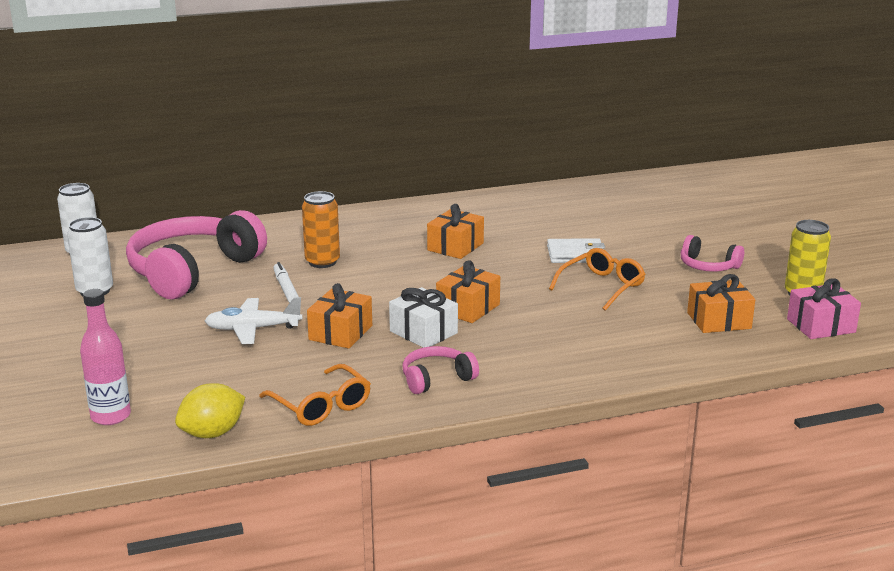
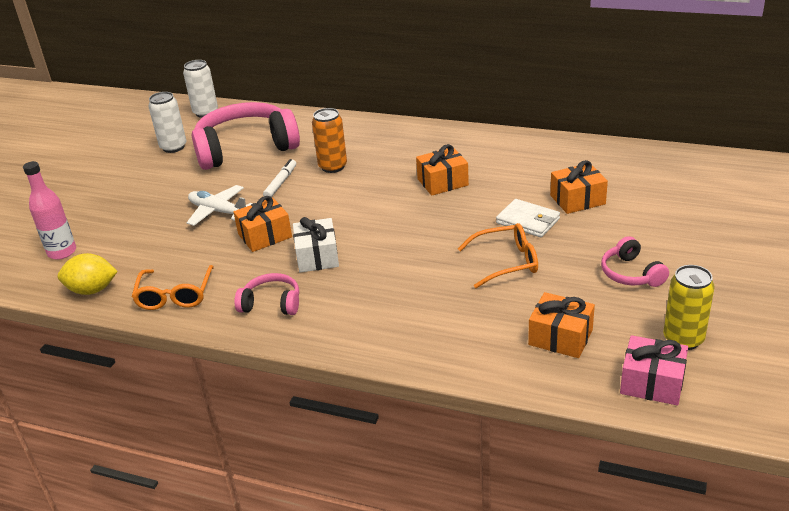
camera: 40 degrees right, 10 degrees up
orange gift [436,260,500,323] -> orange gift moved to [550,160,608,214]

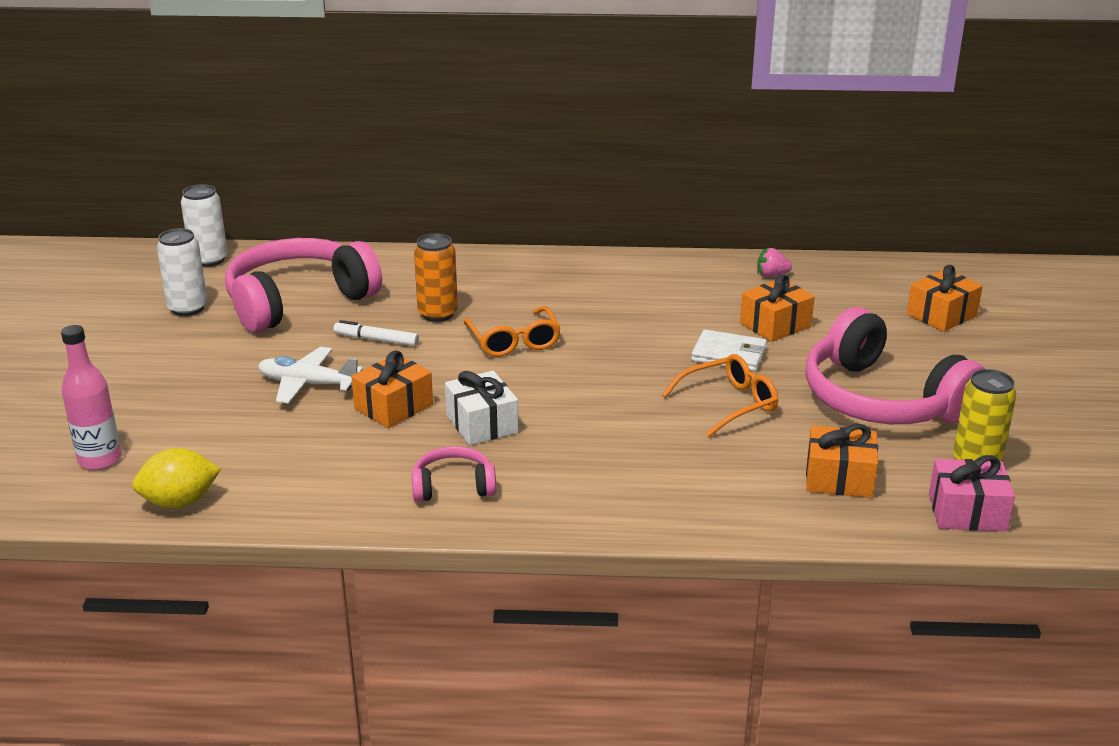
camera: 20 degrees left, 5 degrees down
orange glasses [132,265,214,310] -> orange glasses moved to [464,306,561,357]
white marker [263,159,296,197] -> white marker turned 75 degrees counterclockwise [334,320,419,346]
orange gift [416,144,469,196] -> orange gift moved to [907,265,983,332]
pink headphones [601,236,669,287] -> pink headphones [805,307,985,424], size x2.14
none -> pink strawberry [757,247,792,277]

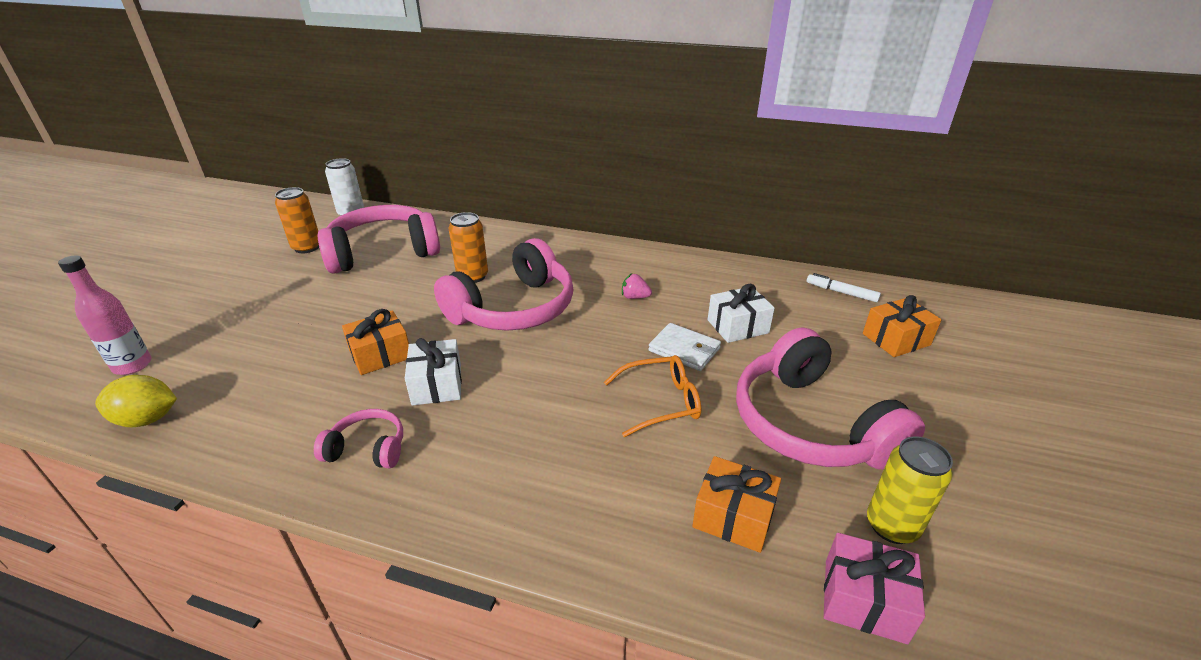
camera: 15 degrees right, 5 degrees up
white can [157,228,207,316] -> orange can [275,187,319,253]
white plane [258,347,363,404] -> none
white marker [334,320,419,346] -> white marker moved to [806,273,881,302]
orange glasses [464,306,561,357] -> pink headphones [434,238,574,331]
orange gift [740,274,815,342] -> white gift [708,284,775,343]
pink strawberry [757,247,792,277] -> pink strawberry moved to [622,274,652,299]

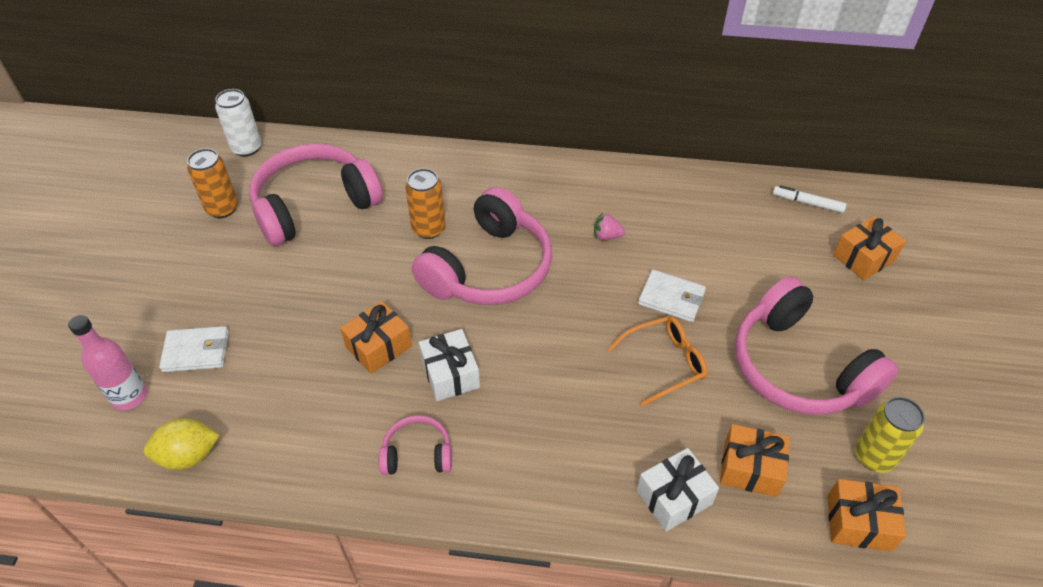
camera: 10 degrees left, 15 degrees up
white gift [708,284,775,343] -> white gift moved to [637,448,719,532]
pink gift [824,533,925,644] -> orange gift [827,479,906,552]
none -> white wallet [159,326,229,372]

